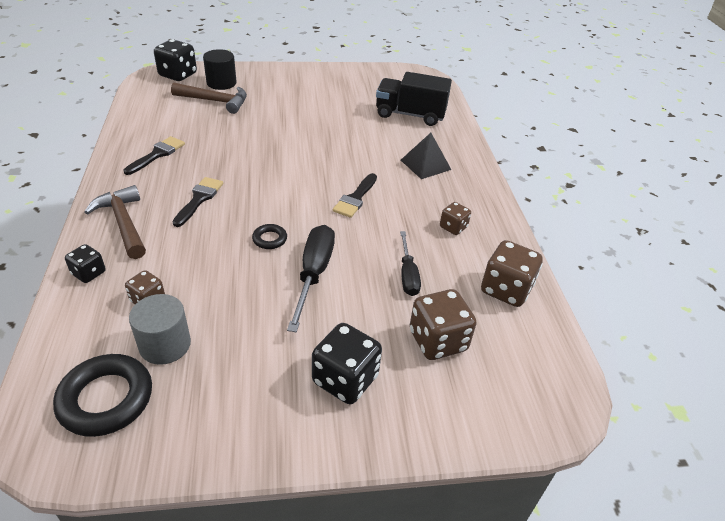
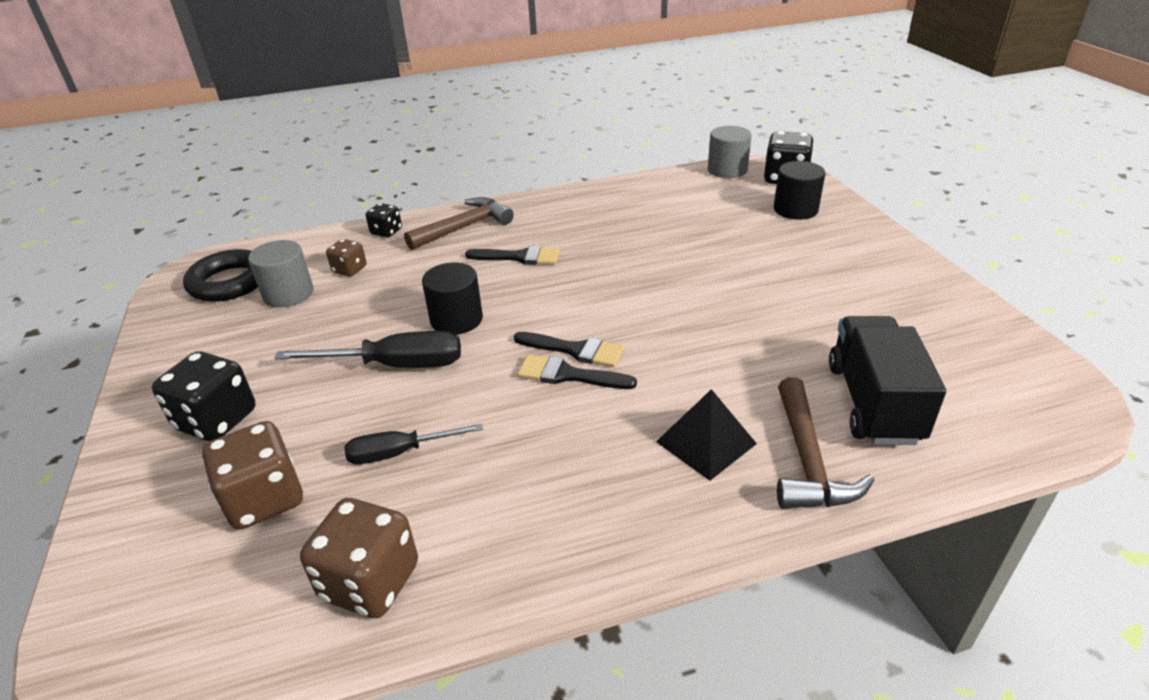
camera: 85 degrees right, 5 degrees down
black brush [124,136,185,175] -> black brush moved to [514,332,624,367]
brown hammer [171,83,247,114] -> brown hammer moved to [777,377,874,509]
black ring [252,224,287,249] -> black cylinder [422,263,483,335]
brown dice [440,202,471,235] -> none
none -> grey cylinder [708,126,752,178]

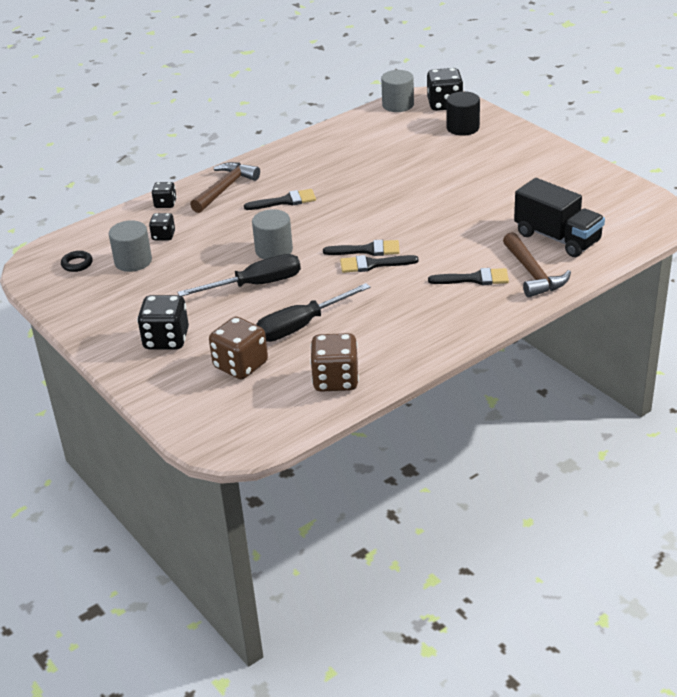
camera: 20 degrees left, 0 degrees up
black ring [183,249,258,302] -> black ring [61,251,93,272], size x0.50
brown dice [326,239,367,277] -> black dice [149,213,175,240]
black screwdriver [344,423,483,464] -> black screwdriver [256,283,371,342], size x1.55
black cylinder [422,263,483,335] -> grey cylinder [252,209,293,259]
black pyramid [656,389,757,481] -> black brush [428,268,509,285]
black truck [829,316,946,445] -> black truck turned 150 degrees clockwise [514,178,605,257]

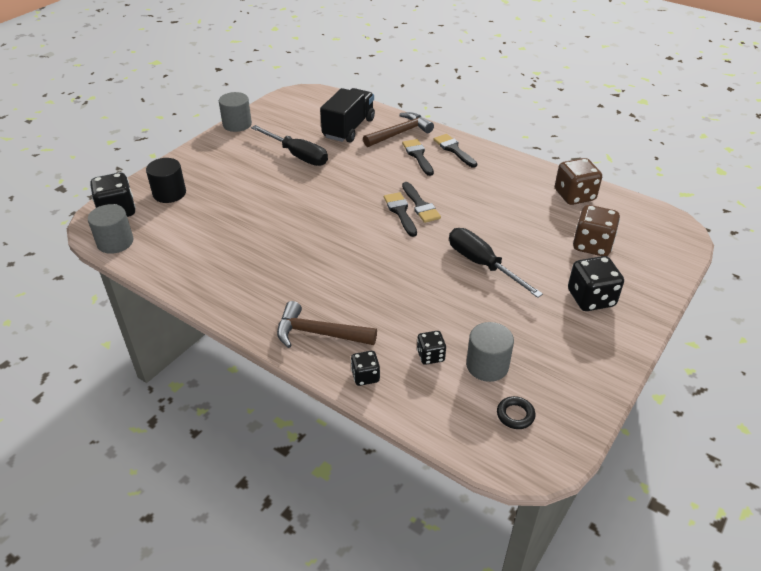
camera: 110 degrees left, 5 degrees up
black brush [244,189,316,210] -> black brush moved to [434,134,477,168]
grey cylinder [252,209,293,259] -> grey cylinder moved to [219,92,252,132]
black screwdriver [256,283,371,342] -> black screwdriver moved to [251,125,328,166]

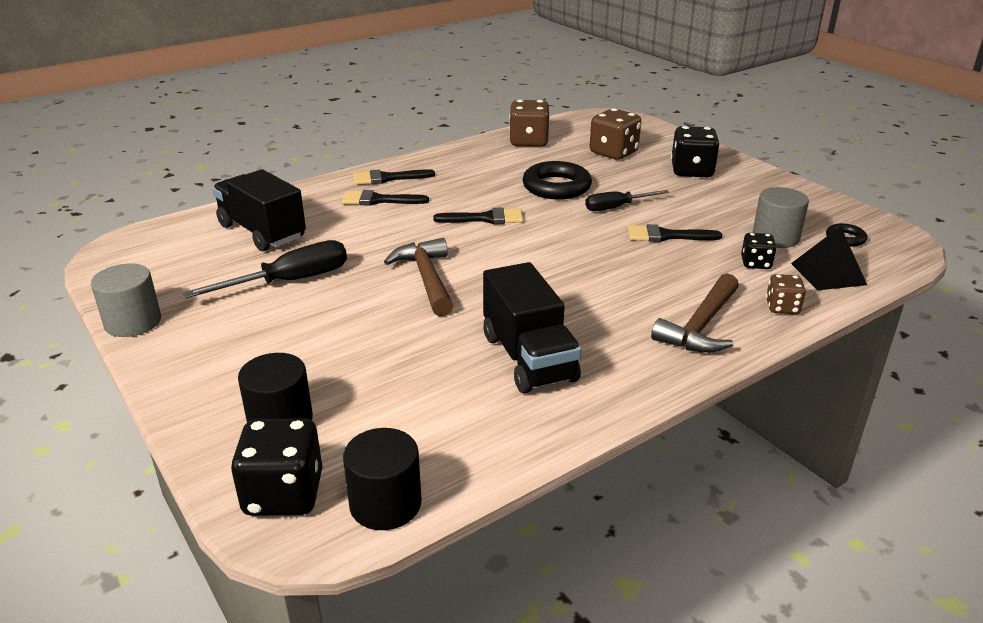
camera: 70 degrees left, 10 degrees down
grey cylinder [88,204,133,254] -> black cylinder [343,428,422,530]
black dice [351,351,380,386] -> brown dice [766,274,806,314]
brown hammer [363,112,434,147] -> brown hammer moved to [384,238,454,316]
black brush [384,192,417,237] -> black brush moved to [628,224,722,242]
black screwdriver [449,228,543,298] -> black screwdriver [585,190,669,211], size x0.65
none -> black truck [483,262,582,393]
none -> black ring [523,161,592,200]
none -> black pyramid [791,226,867,290]

